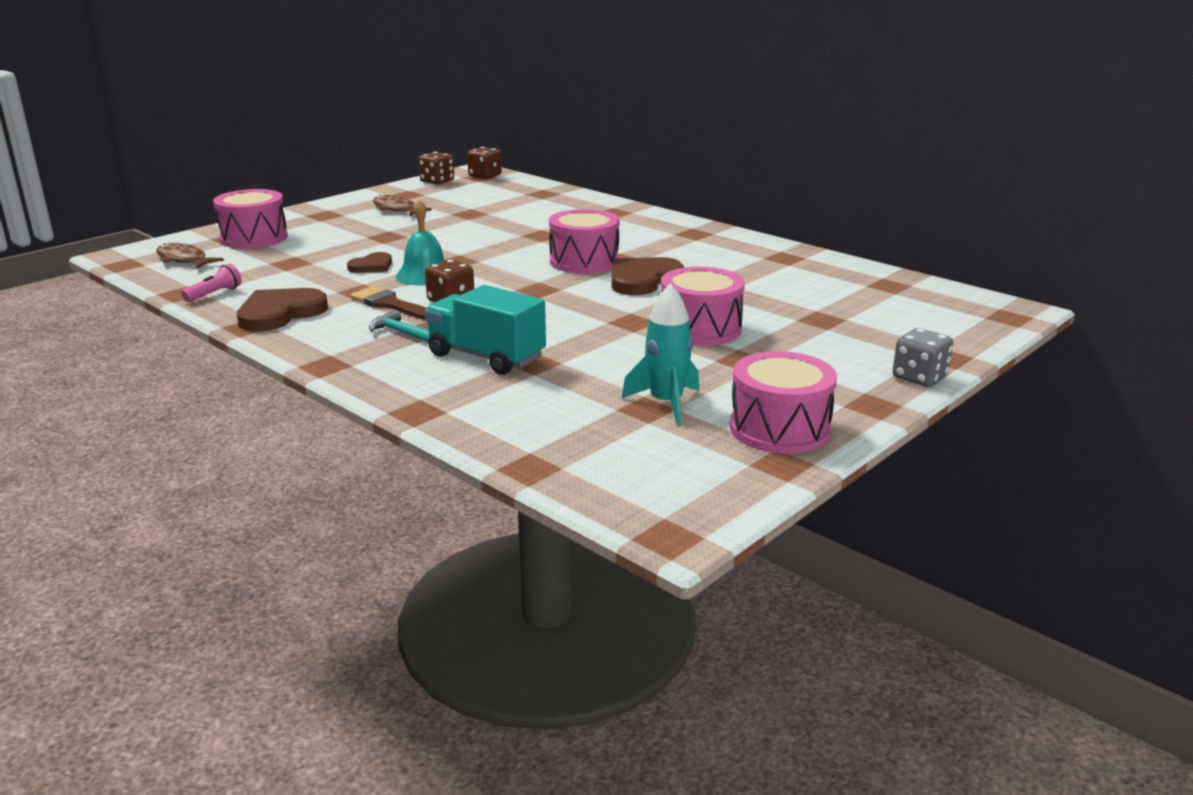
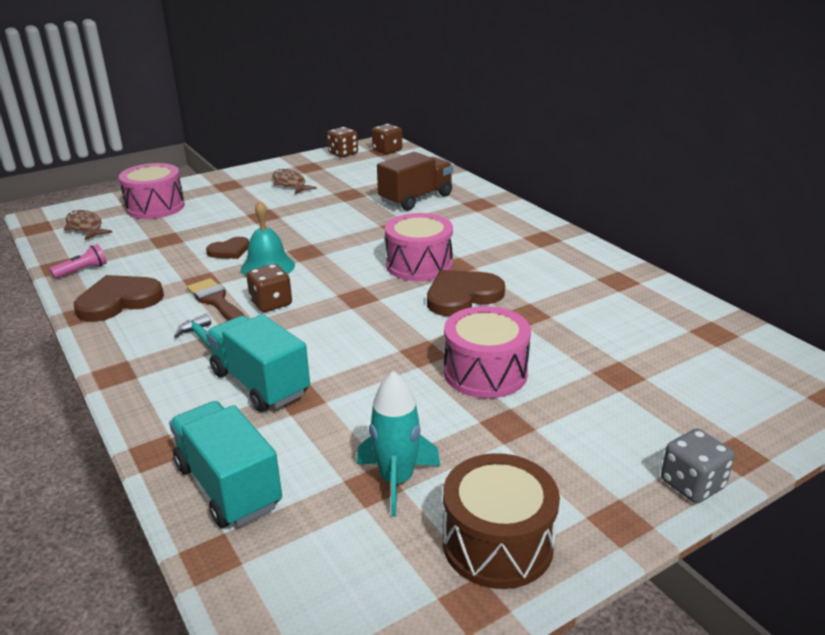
camera: 15 degrees right, 5 degrees up
pink drum [730,351,837,454] -> brown drum [443,453,560,589]
none -> turquoise truck [169,401,282,528]
none -> brown truck [377,152,453,211]

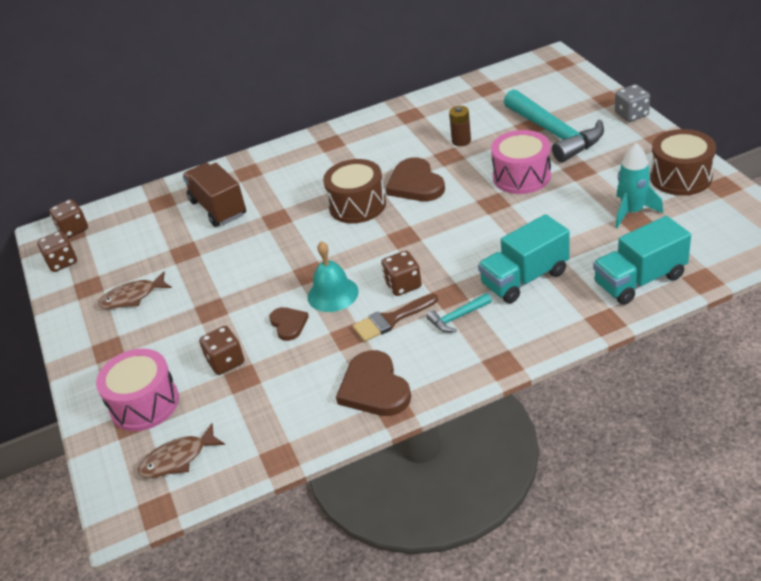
camera: 75 degrees left, 10 degrees up
pink flashlight [50,244,107,279] -> none
pink drum [385,213,453,281] -> brown drum [323,159,386,223]
none -> brown dice [199,326,244,375]
none -> brown battery [449,106,471,146]
none -> turquoise hammer [504,89,604,162]

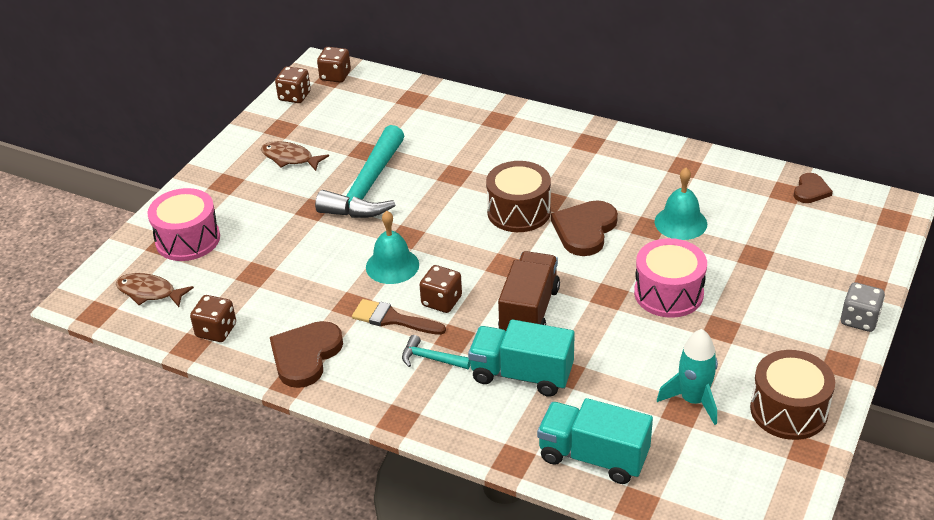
camera: 45 degrees right, 0 degrees up
brown truck [182,163,246,227] -> brown truck moved to [498,251,560,331]
brown dice [199,326,244,375] -> brown dice moved to [190,295,236,342]
brown heart [269,307,309,341] -> brown heart moved to [794,173,833,203]
brown battery [449,106,471,146] -> turquoise bell [655,168,707,240]
turquoise hammer [504,89,604,162] -> turquoise hammer moved to [315,125,404,218]

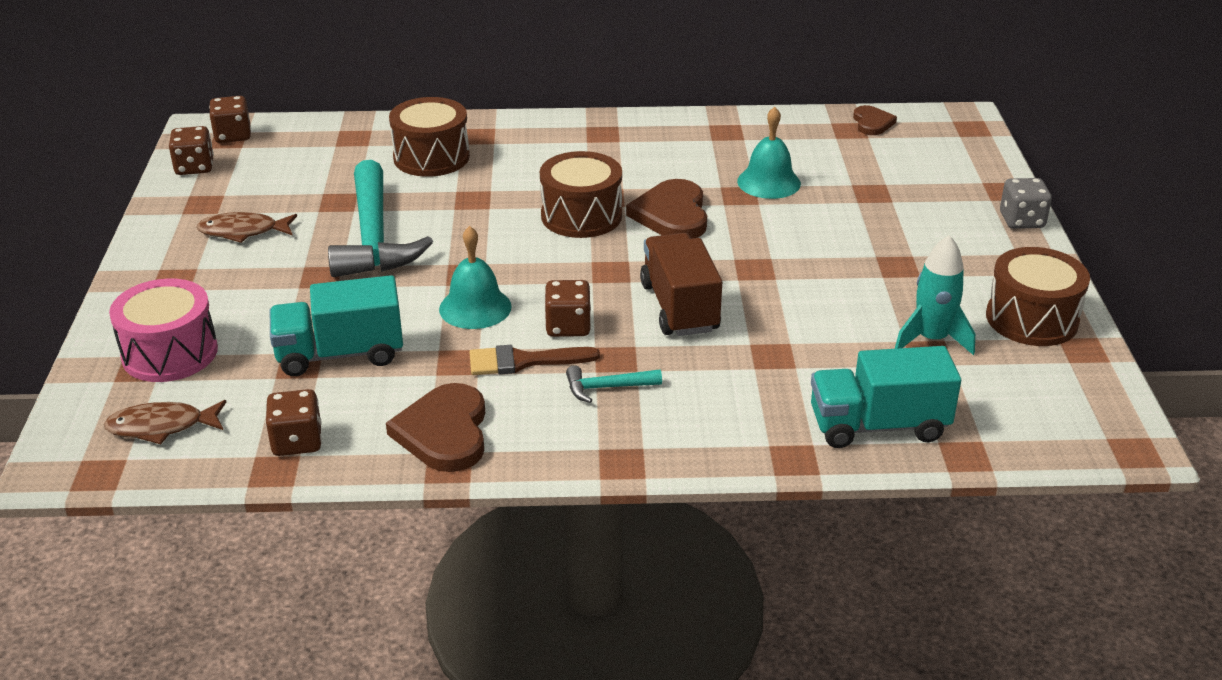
camera: 30 degrees left, 5 degrees down
turquoise truck [468,319,575,397] -> turquoise truck moved to [270,275,403,376]
pink drum [634,238,707,318] -> none
none -> brown drum [389,97,470,177]

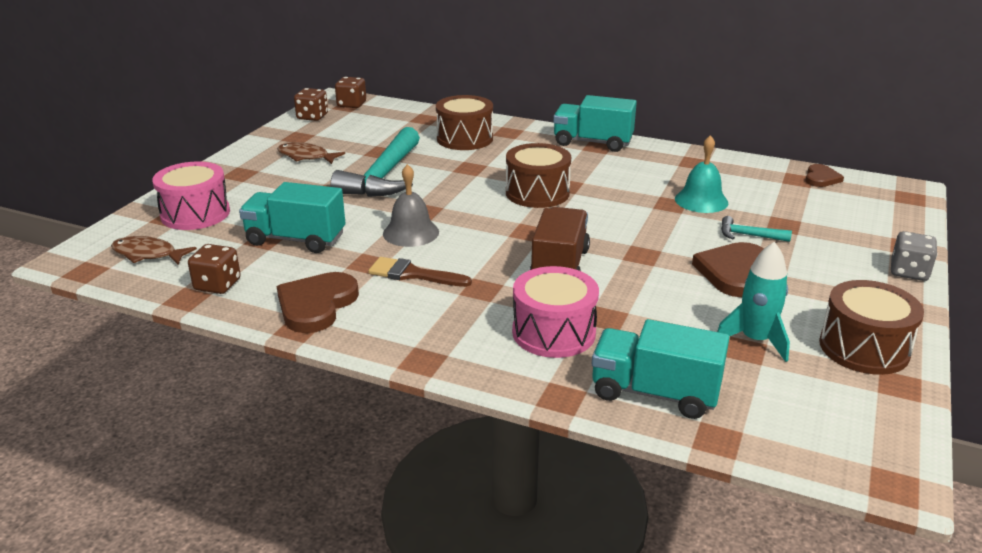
camera: 25 degrees right, 5 degrees down
turquoise bell [439,226,512,329] -> grey bell [383,164,439,247]
brown dice [544,280,591,337] -> none
turquoise hammer [566,365,662,403] -> turquoise hammer moved to [721,216,792,242]
brown heart [626,179,707,239] -> brown heart moved to [692,242,764,297]
none -> pink drum [512,266,599,358]
none -> turquoise truck [553,95,637,152]

